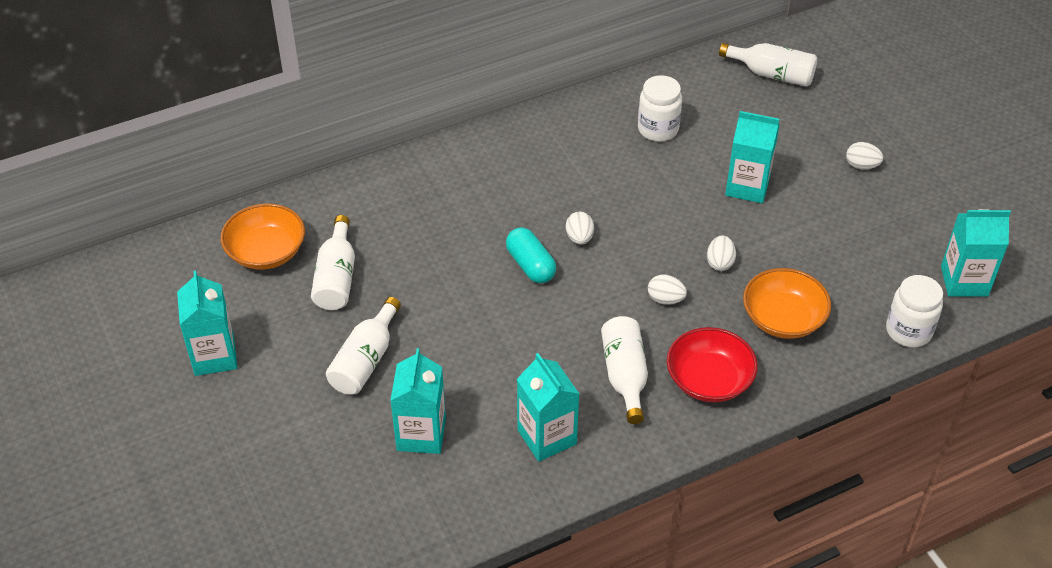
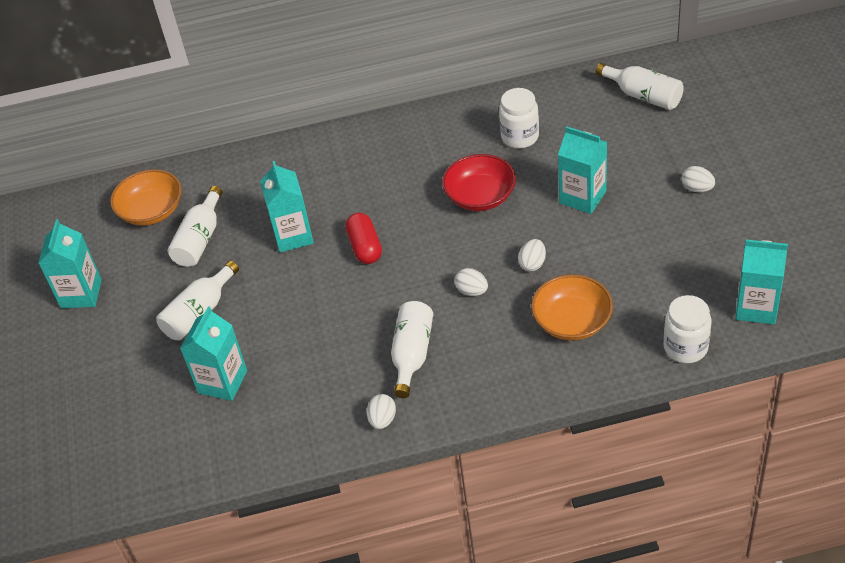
camera: 20 degrees right, 0 degrees up
turquoise capsule [506,228,556,283] -> red capsule [345,213,382,264]
turquoise carton [517,353,579,462] -> turquoise carton moved to [260,161,314,253]
white egg [566,212,594,245] -> white egg moved to [367,394,396,429]
red bowl [667,327,758,402] -> red bowl moved to [442,154,516,211]

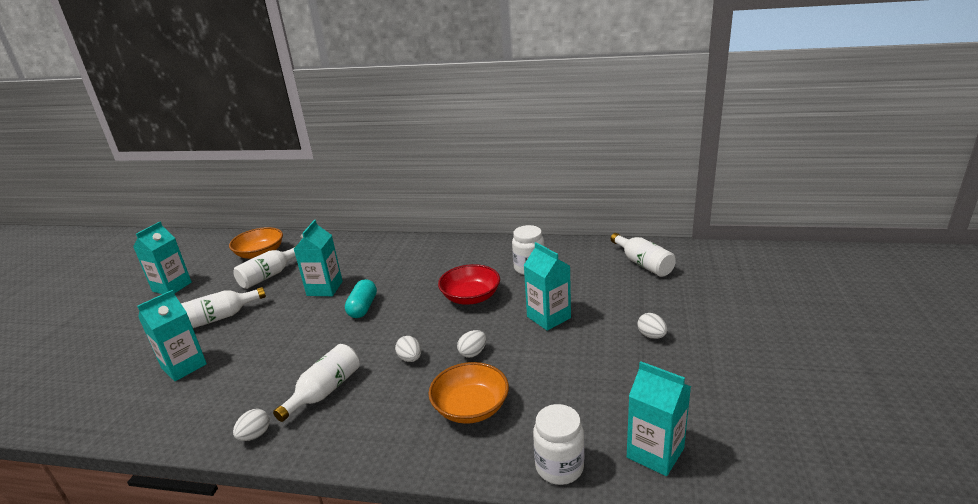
camera: 20 degrees right, 20 degrees down
red capsule [345,213,382,264] -> turquoise capsule [345,279,377,318]

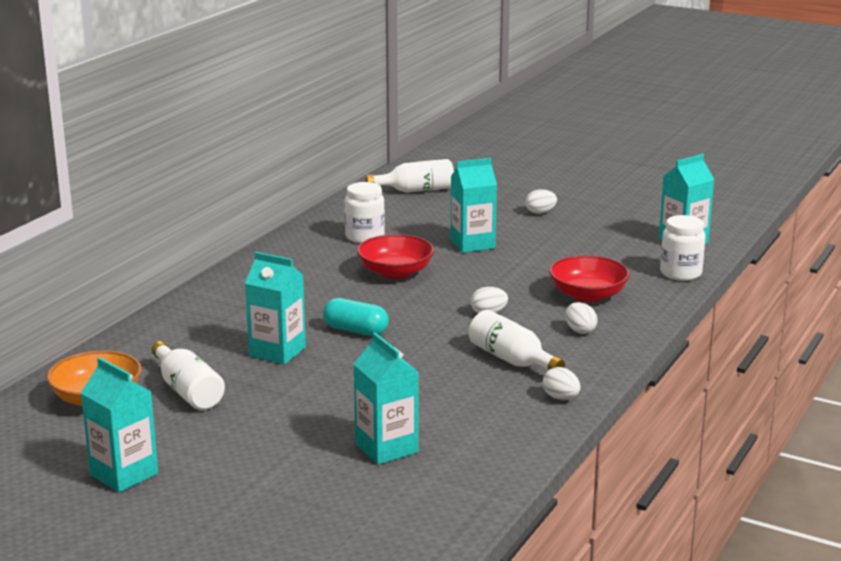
camera: 75 degrees left, 5 degrees down
white bottle [181,287,266,328] -> none
orange bowl [428,362,509,424] -> red bowl [549,255,630,302]
white egg [457,330,486,358] -> white egg moved to [565,302,598,334]

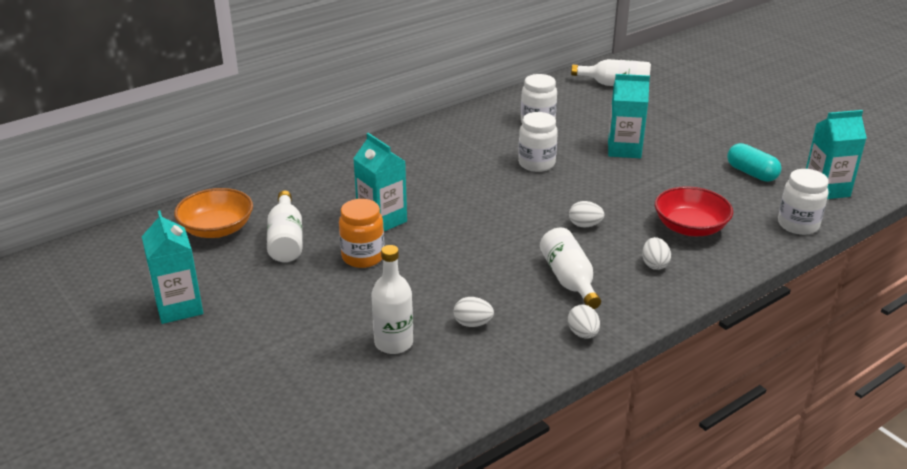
camera: 25 degrees right, 10 degrees up
turquoise capsule [323,298,389,336] -> turquoise capsule moved to [727,143,782,182]
turquoise carton [354,332,419,465] -> white bottle [372,245,413,354]
red bowl [357,234,434,279] -> white jar [518,112,558,172]
white egg [525,189,557,214] -> white egg moved to [454,297,494,327]
none -> orange jar [339,199,384,268]

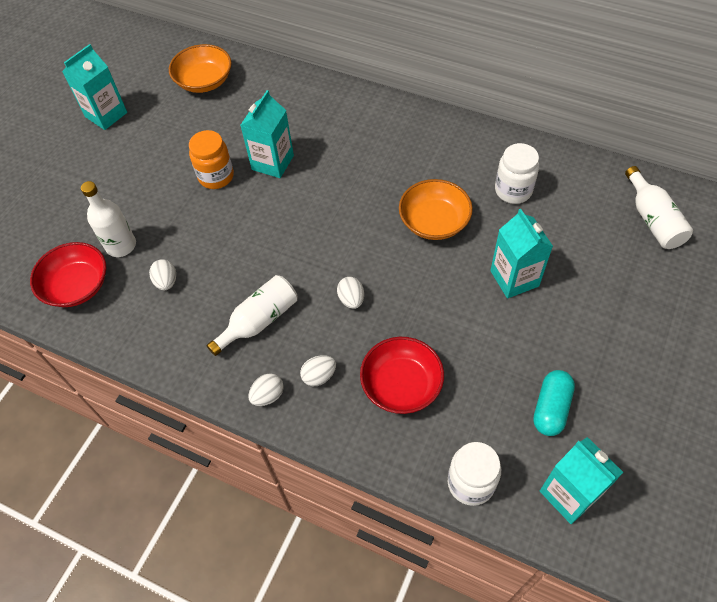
camera: 65 degrees right, 25 degrees up
white bottle [267,191,303,262] -> none
white jar [518,112,558,172] -> orange bowl [399,179,473,240]
white egg [568,305,600,339] -> white egg moved to [248,373,284,406]
none -> red bowl [30,242,107,307]

